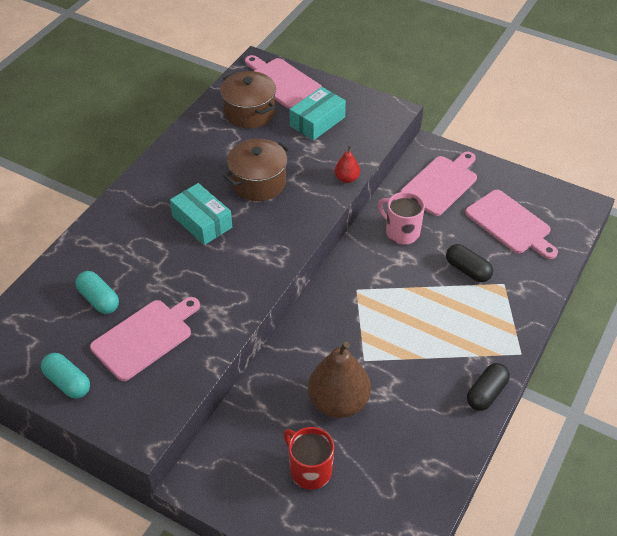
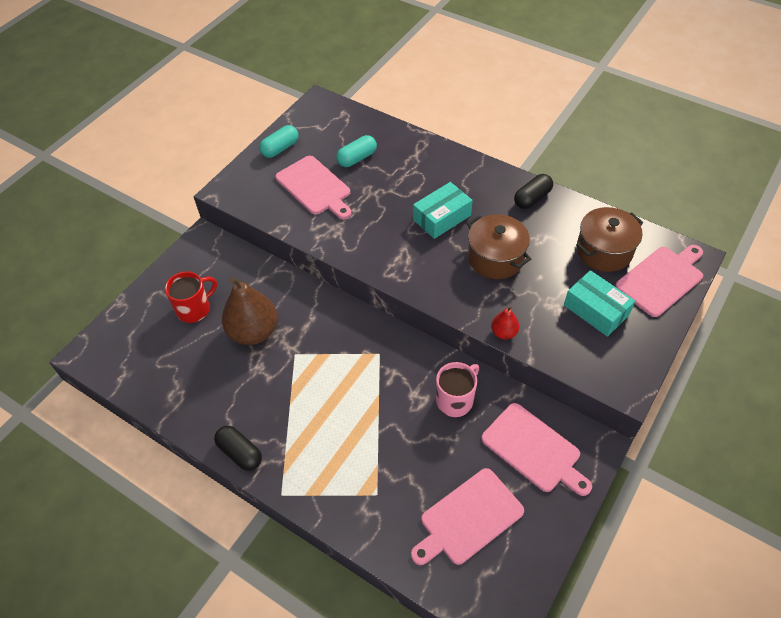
camera: 95 degrees right, 5 degrees up
black capsule [446,244,493,282] -> black capsule moved to [514,174,553,209]

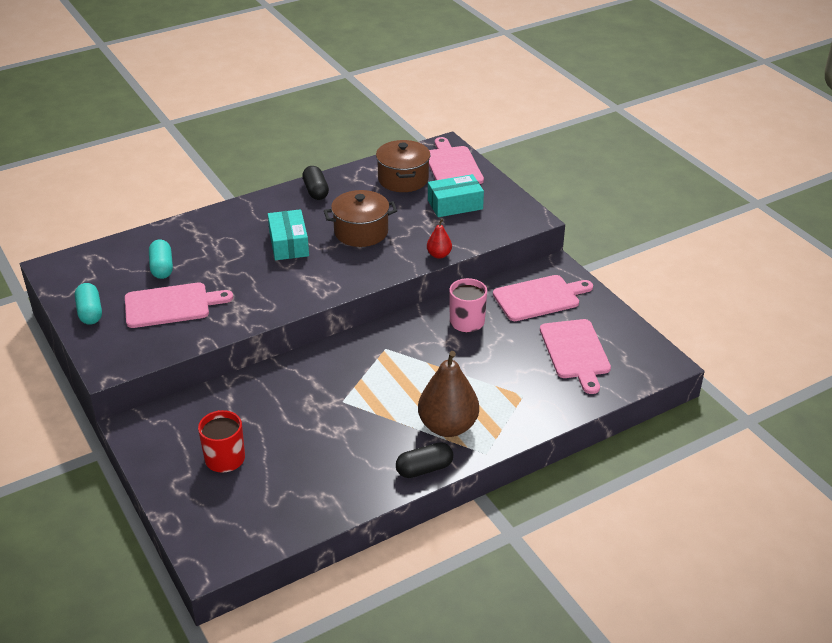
camera: 65 degrees left, 15 degrees down
brown pear [222,277,278,345] -> brown pear moved to [418,351,479,437]

